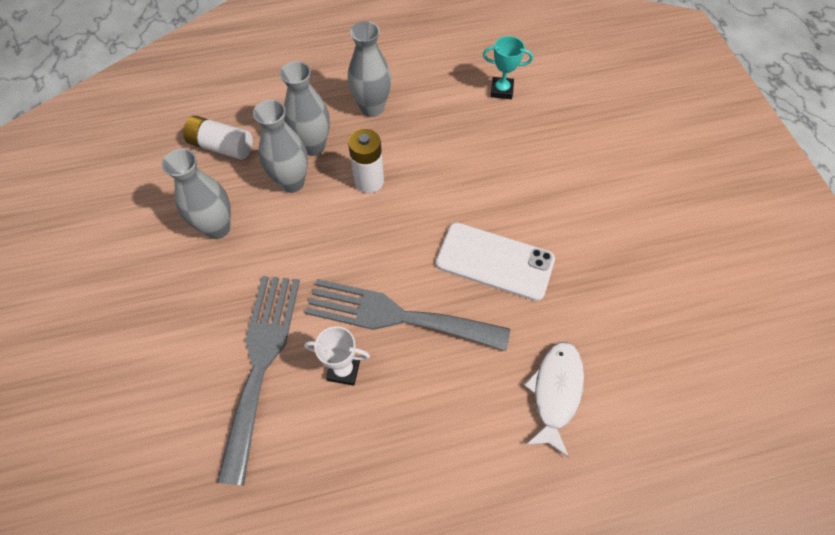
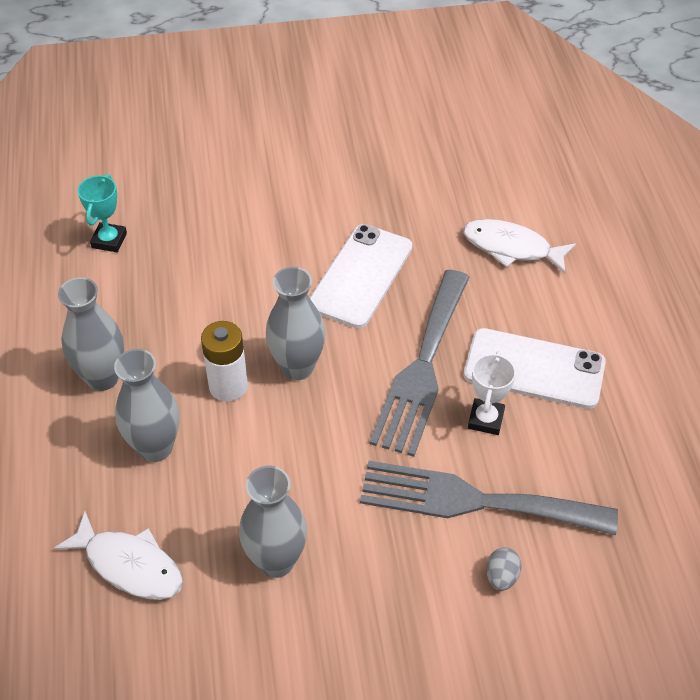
camera: 85 degrees left, 10 degrees down
white battery [183,116,253,160] -> white fish [54,511,183,600]
grey vase [253,100,308,193] -> grey vase moved to [266,267,325,380]
none -> white phone [464,328,606,409]
none -> grey egg [486,547,522,591]

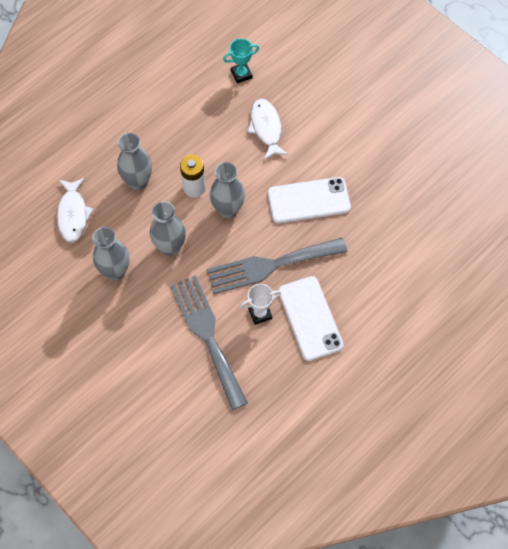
camera: 55 degrees right, 15 degrees up
grey vase [58,277,124,391] -> grey vase moved to [150,201,186,256]
white fish [463,219,576,274] -> white fish moved to [248,99,289,160]
grey egg [486,547,522,591] -> none

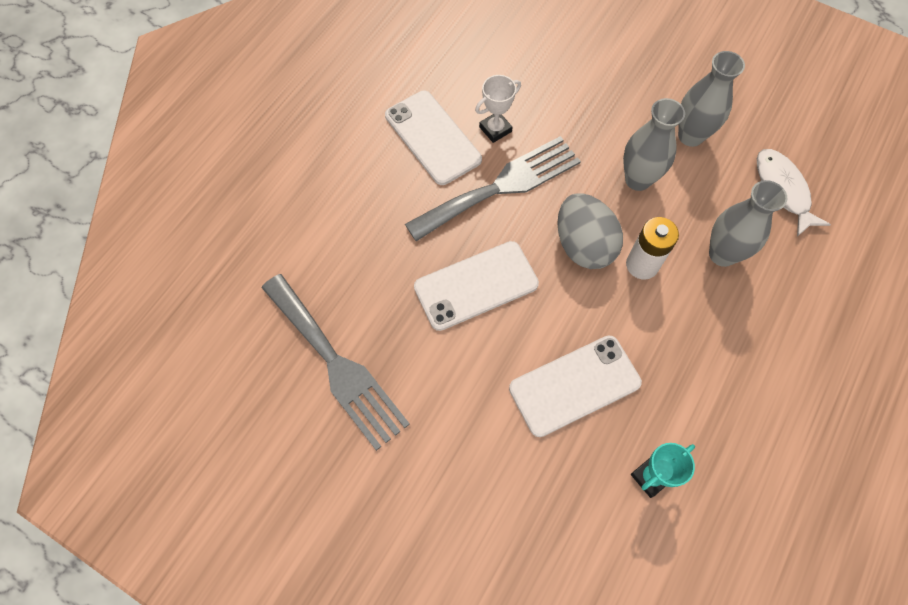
camera: 165 degrees right, 0 degrees up
grey fork [170,275,248,410] -> grey fork moved to [261,274,410,451]
grey vase [210,162,245,218] -> grey egg [557,193,623,269]
white fish [248,99,289,160] -> white phone [509,335,642,437]

